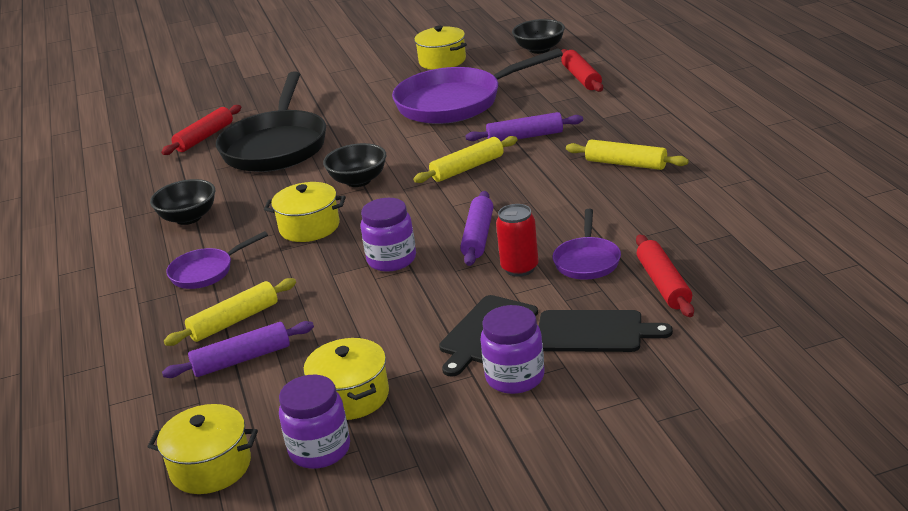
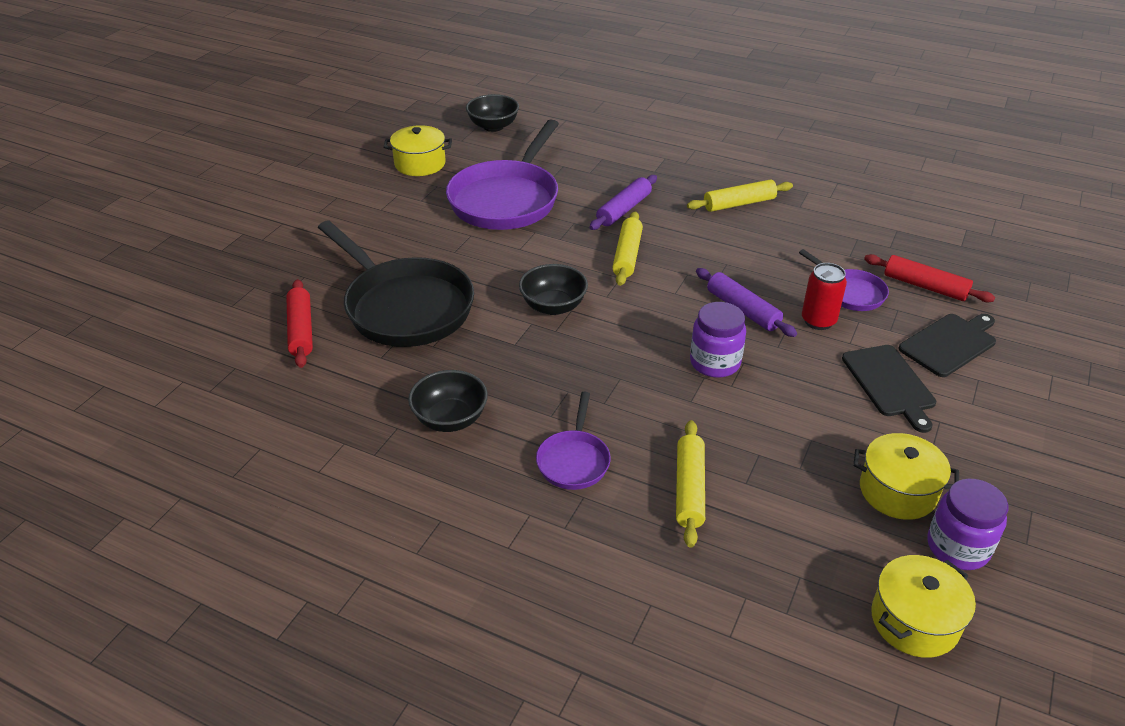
camera: 50 degrees left, 10 degrees up
purple rolling pin [162,321,314,378] -> none
yellow pot [264,182,346,242] -> none
purple jar [481,305,544,394] -> none
red rolling pin [561,49,603,92] -> none

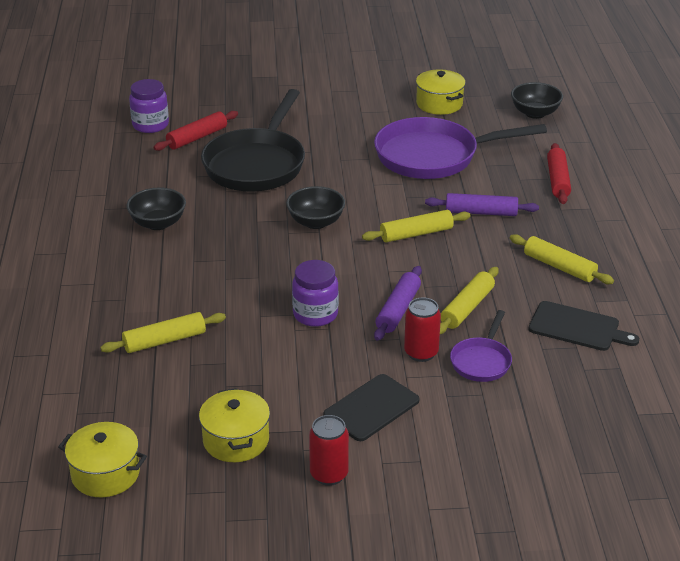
camera: 60 degrees right, 5 degrees down
purple pan [536,392,611,490] -> none
red rolling pin [864,254,995,302] -> red rolling pin moved to [547,143,571,204]
black cutting board [898,314,996,377] -> black cutting board moved to [528,301,639,351]
purple jar [927,479,1008,570] -> purple jar moved to [129,79,169,133]
none -> red can [309,415,349,486]
none -> yellow rolling pin [440,267,499,334]

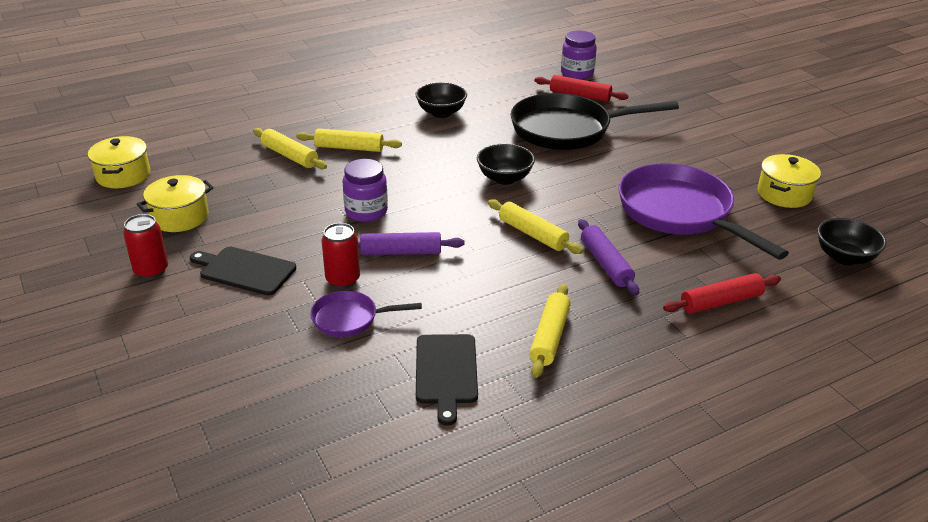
camera: 65 degrees right, 0 degrees up
yellow rolling pin [440,267,499,334] -> yellow rolling pin moved to [296,128,402,152]

